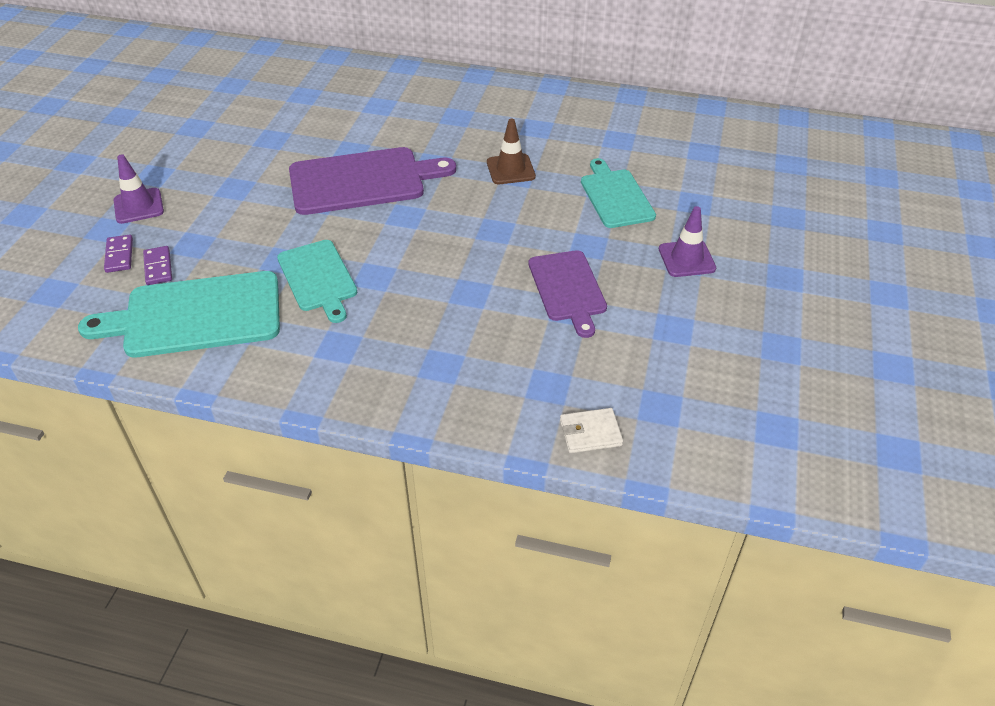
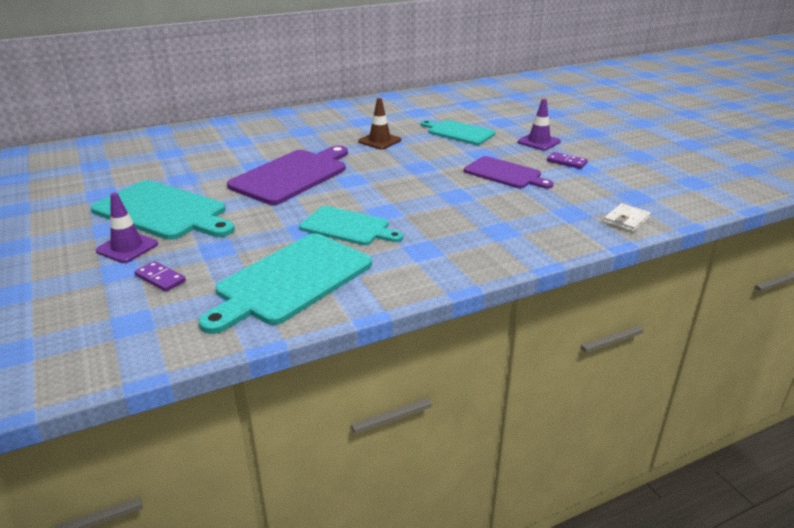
camera: 40 degrees left, 15 degrees down
purple domino [143,246,172,285] -> purple domino moved to [547,152,588,169]
none -> turquoise cutting board [91,180,235,240]

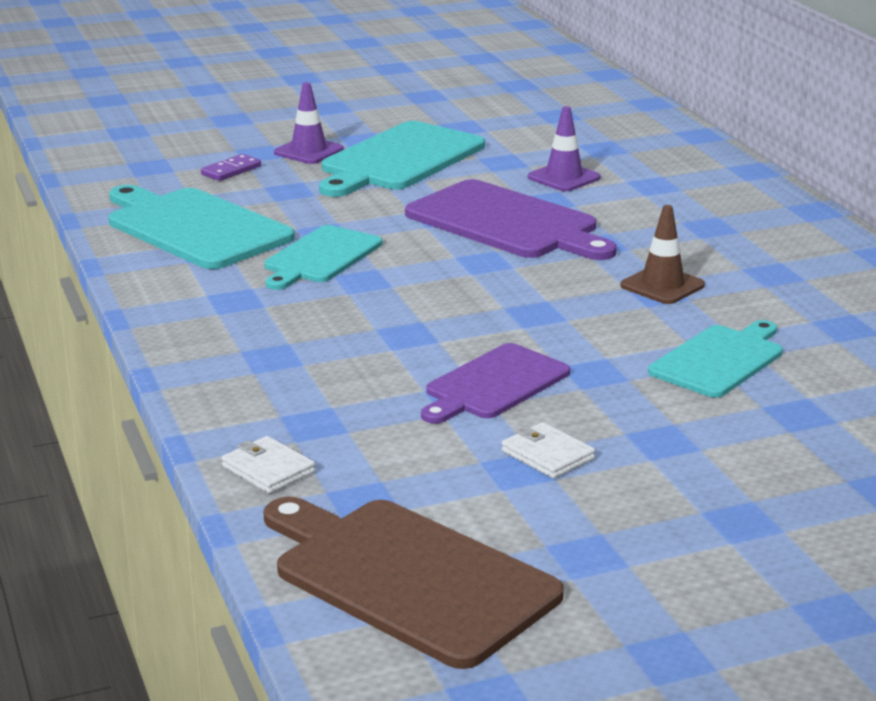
camera: 95 degrees right, 5 degrees down
purple traffic cone [518,99,561,150] -> purple traffic cone moved to [528,106,601,191]
purple domino [547,152,588,169] -> white wallet [502,422,595,479]
none -> brown cutting board [263,497,564,669]

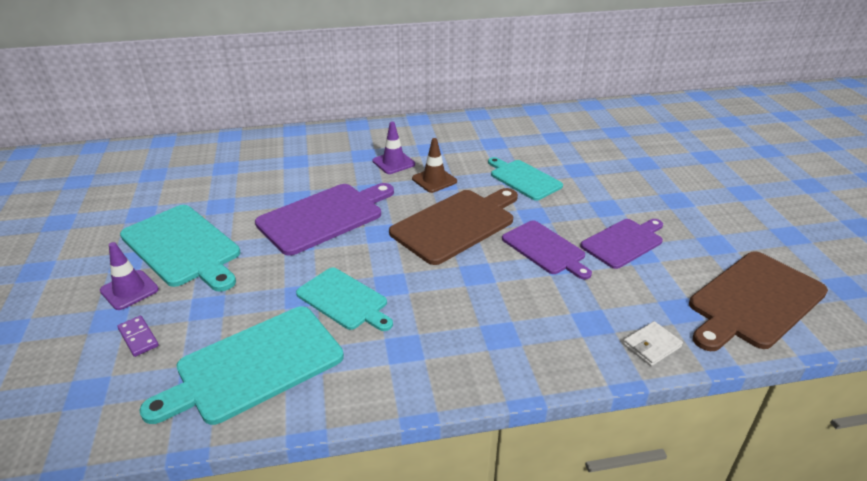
camera: 80 degrees left, 10 degrees up
white wallet [502,422,595,479] -> purple cutting board [580,219,663,269]
purple traffic cone [528,106,601,191] -> purple traffic cone moved to [373,122,415,174]
none -> brown cutting board [389,188,518,265]

